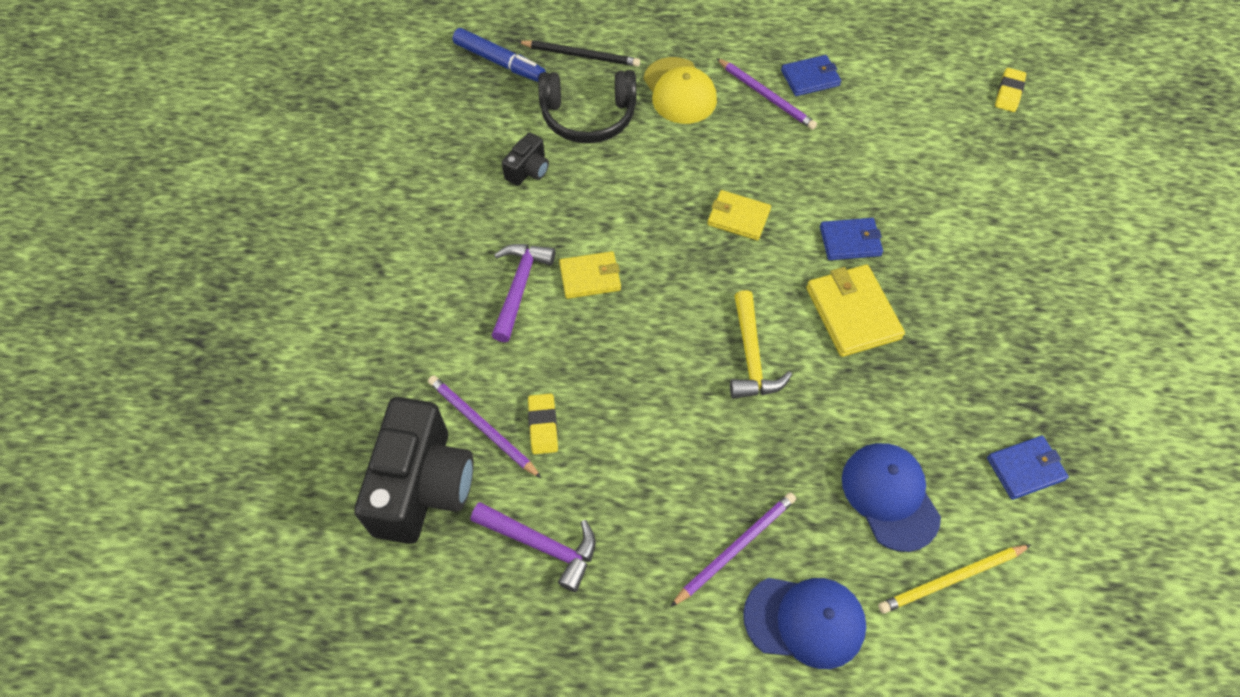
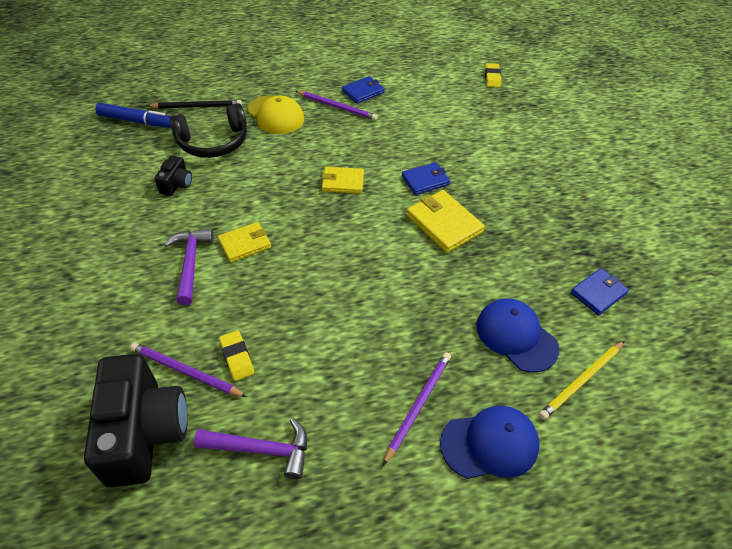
camera: 20 degrees left, 10 degrees down
yellow hammer [730,290,792,399] -> none

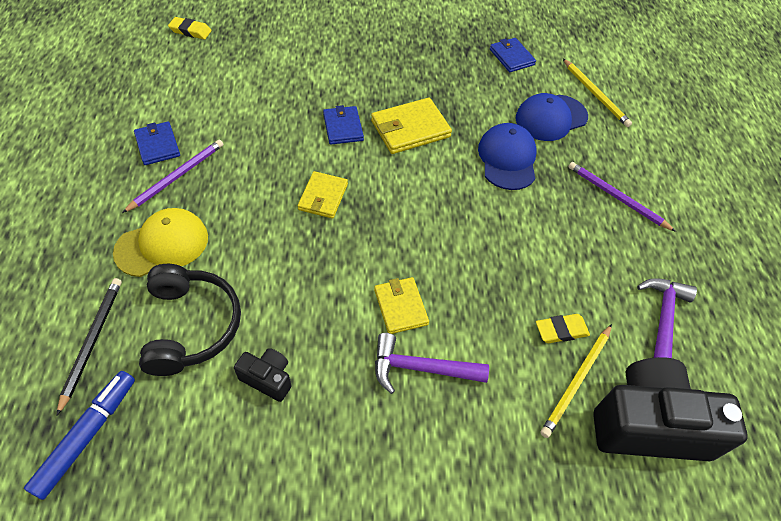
camera: 80 degrees left, 5 degrees up
purple pencil [130,343,247,397] -> yellow pencil [540,324,612,438]
blue cap [440,406,540,479] -> blue cap moved to [478,123,537,190]

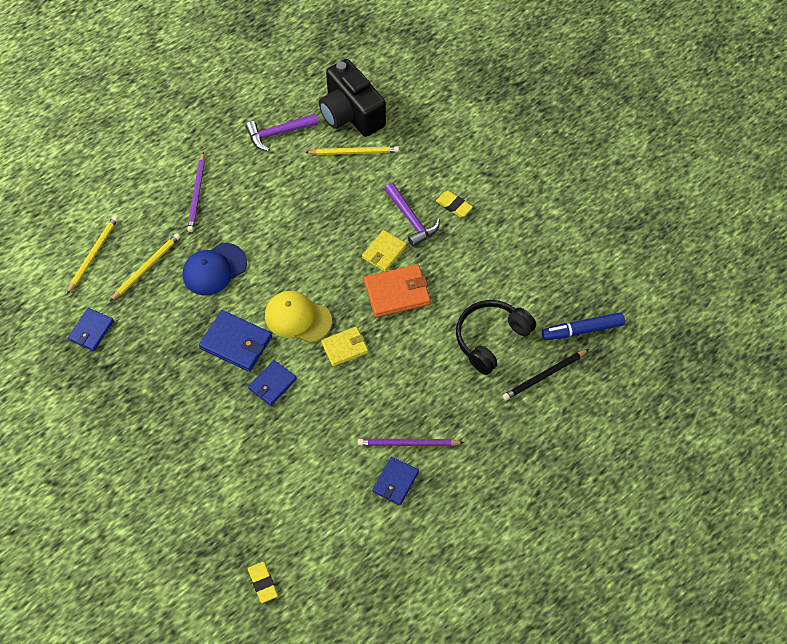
camera: 125 degrees left, 5 degrees up
yellow cap [113,208,208,277] -> yellow cap moved to [265,291,332,343]
black camera [234,348,291,402] -> none
yellow wallet [371,98,452,154] -> blue wallet [199,310,272,372]
blue cap [515,93,588,141] -> yellow pencil [110,233,180,301]
yellow eraser [536,314,590,343] -> yellow eraser moved to [436,191,473,217]
none -> orange wallet [364,264,431,317]

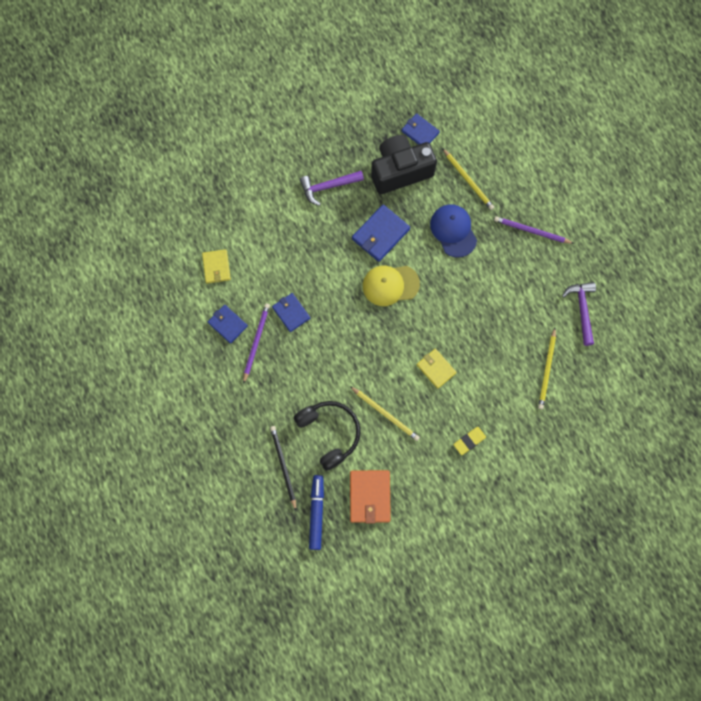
camera: 105 degrees right, 15 degrees up
yellow pencil [67,216,118,294] -> yellow pencil moved to [350,386,420,441]
blue wallet [248,360,297,406] -> blue wallet moved to [272,293,310,332]
yellow eraser [248,562,278,603] -> none
yellow cap [265,291,332,343] -> yellow cap turned 135 degrees counterclockwise [363,266,420,306]
black camera [319,59,386,137] -> black camera moved to [371,135,437,194]
yellow wallet [321,327,368,366] -> yellow wallet moved to [202,249,231,284]
orange wallet [364,264,431,317] -> orange wallet moved to [350,470,391,524]
purple hammer [384,183,440,247] -> purple hammer moved to [300,171,364,206]

